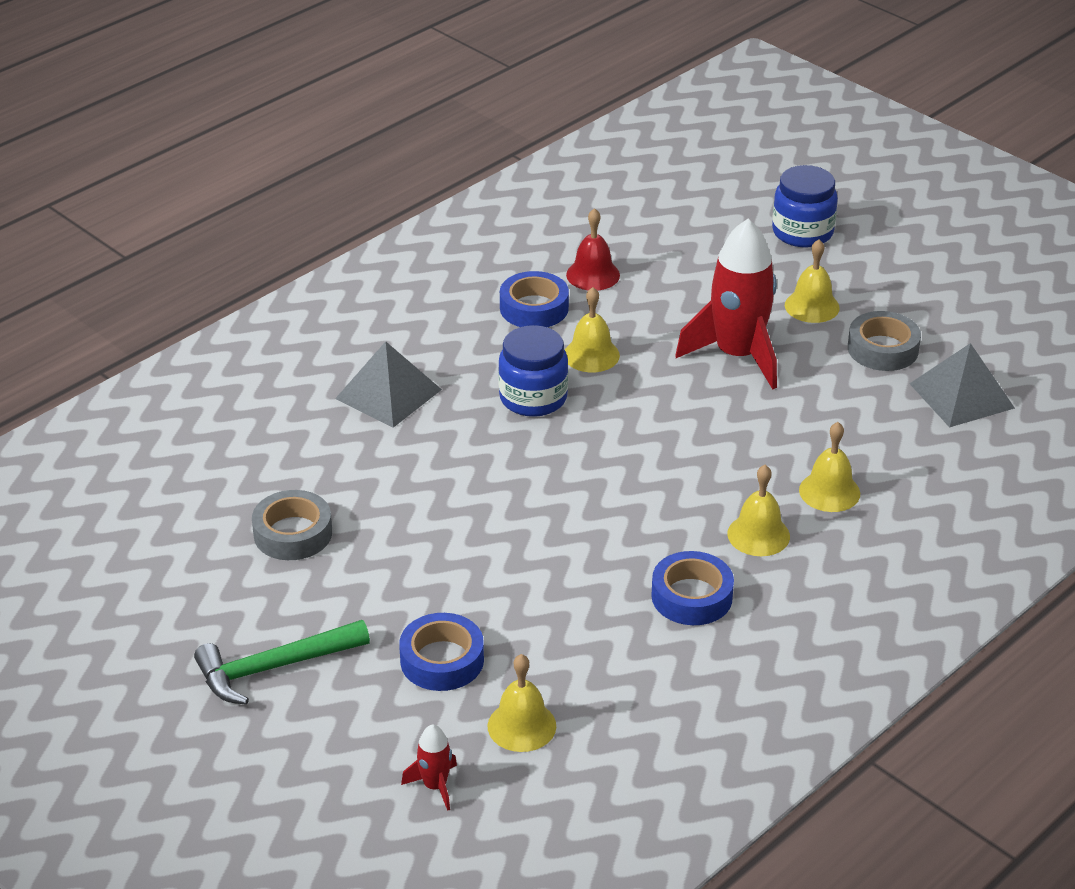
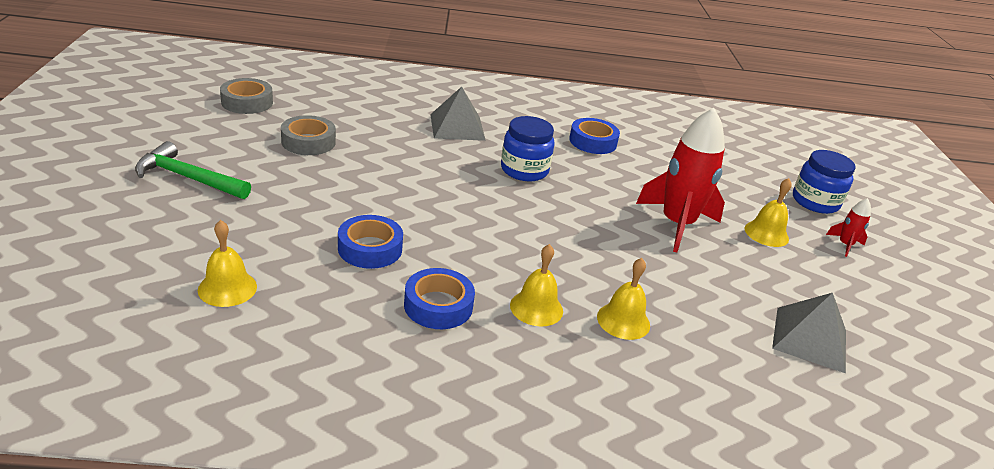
camera: 40 degrees right, 5 degrees down
blue tape [399,613,484,691] -> blue tape moved to [338,215,403,269]
red rocket [401,724,457,811] -> red rocket moved to [826,198,871,257]
yellow bell [565,287,620,372] -> none
red bell [566,208,620,291] -> none
grey tape [848,311,921,371] -> grey tape moved to [220,78,273,114]

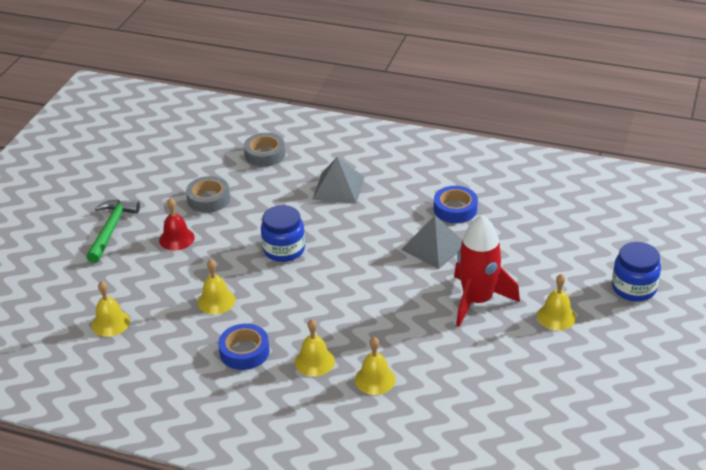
camera: 25 degrees right, 5 degrees up
green hammer [135,141,251,199] -> green hammer turned 60 degrees clockwise [86,200,140,263]
grey tape [220,78,273,114] -> grey tape moved to [244,133,285,167]
blue tape [338,215,403,269] -> yellow bell [198,259,236,314]
blue jar [501,116,555,181] -> blue jar moved to [261,205,305,262]
grey pyramid [772,293,846,373] -> grey pyramid moved to [401,215,462,269]
red rocket [826,198,871,257] -> none
none -> red bell [159,198,195,250]

